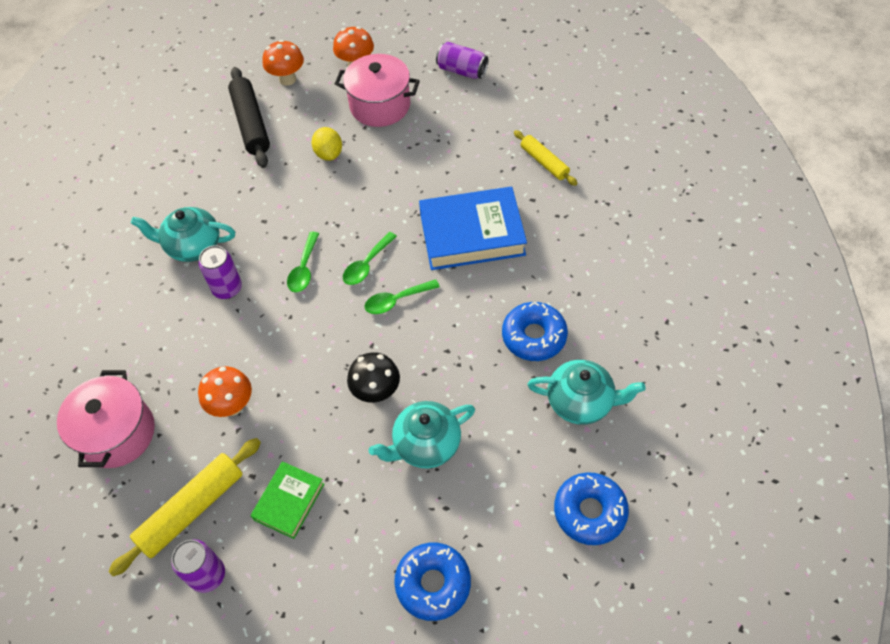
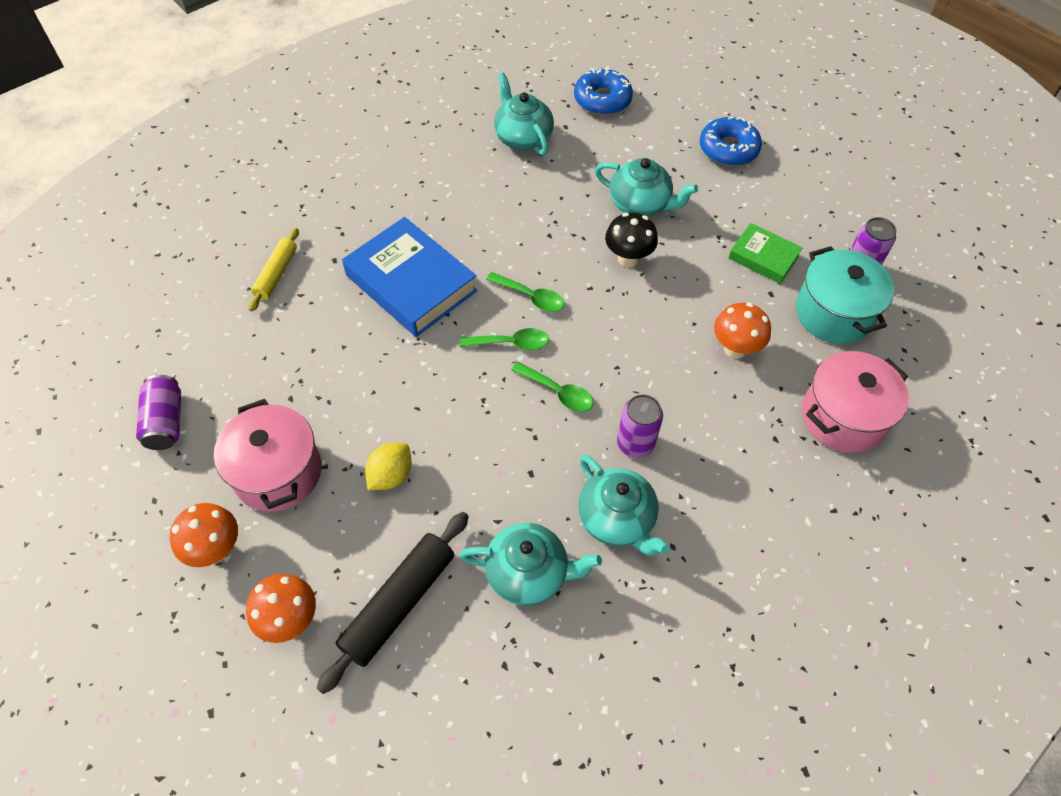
camera: 130 degrees left, 0 degrees up
yellow rolling pin [108,438,261,576] -> turquoise pot [796,246,894,344]
green book [250,461,324,539] -> green book turned 45 degrees clockwise [728,223,803,284]
green spoon [287,232,319,292] -> green spoon turned 60 degrees clockwise [511,362,593,412]
blue donut [502,302,568,361] -> none
none -> turquoise teapot [460,523,602,605]

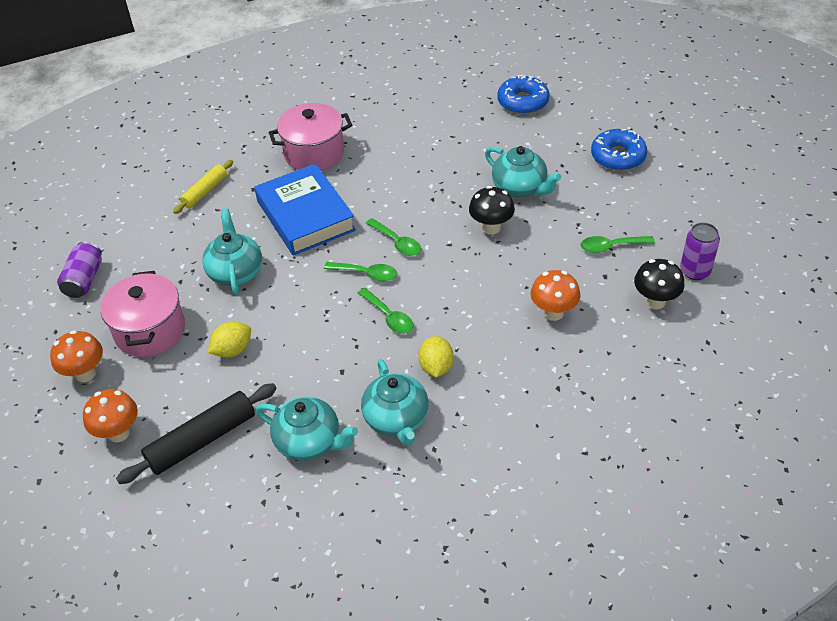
camera: 20 degrees right, 10 degrees down
turquoise teapot [494,73,554,155] -> turquoise teapot moved to [202,209,262,295]
purple can [617,394,663,458] -> yellow lemon [418,336,454,378]
green book [728,223,803,284] -> green spoon [581,236,655,253]
turquoise pot [796,246,894,344] -> black mushroom [634,259,685,309]
pink pot [802,351,909,453] -> pink pot moved to [269,103,352,171]

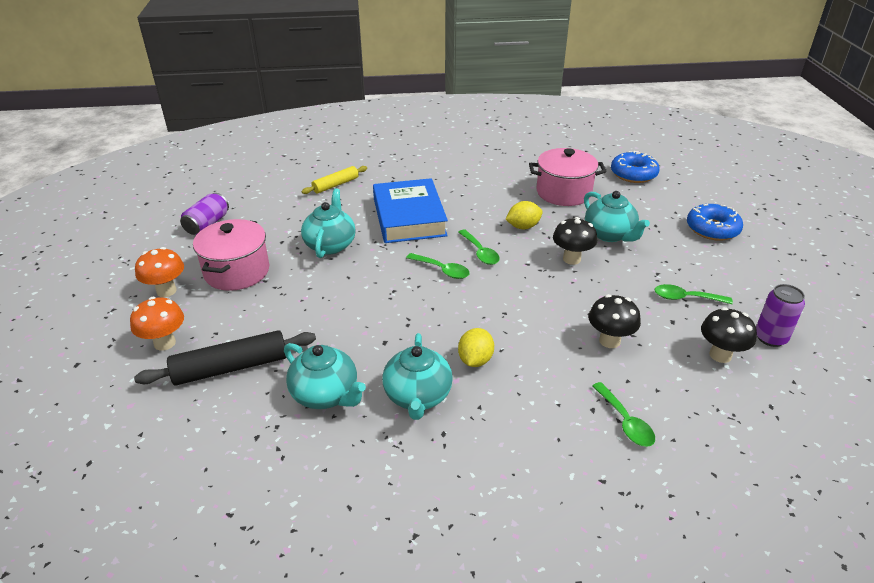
camera: 15 degrees right, 10 degrees down
yellow lemon [208,322,251,358] -> yellow lemon moved to [505,201,543,229]
pink pot [269,103,352,171] -> pink pot moved to [529,148,606,206]
green spoon [358,288,414,334] -> green spoon moved to [592,382,655,447]
orange mushroom [531,270,580,321] -> black mushroom [589,294,641,348]

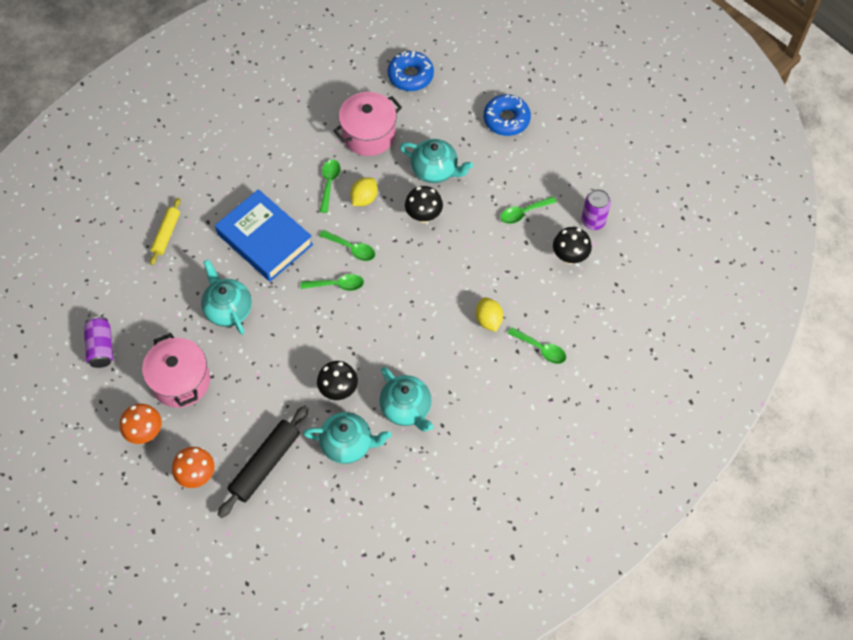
camera: 35 degrees left, 25 degrees up
yellow lemon [458,328,494,367] -> yellow lemon moved to [476,297,503,332]
black mushroom [589,294,641,348] -> black mushroom moved to [317,361,358,400]
none -> green spoon [319,159,340,213]

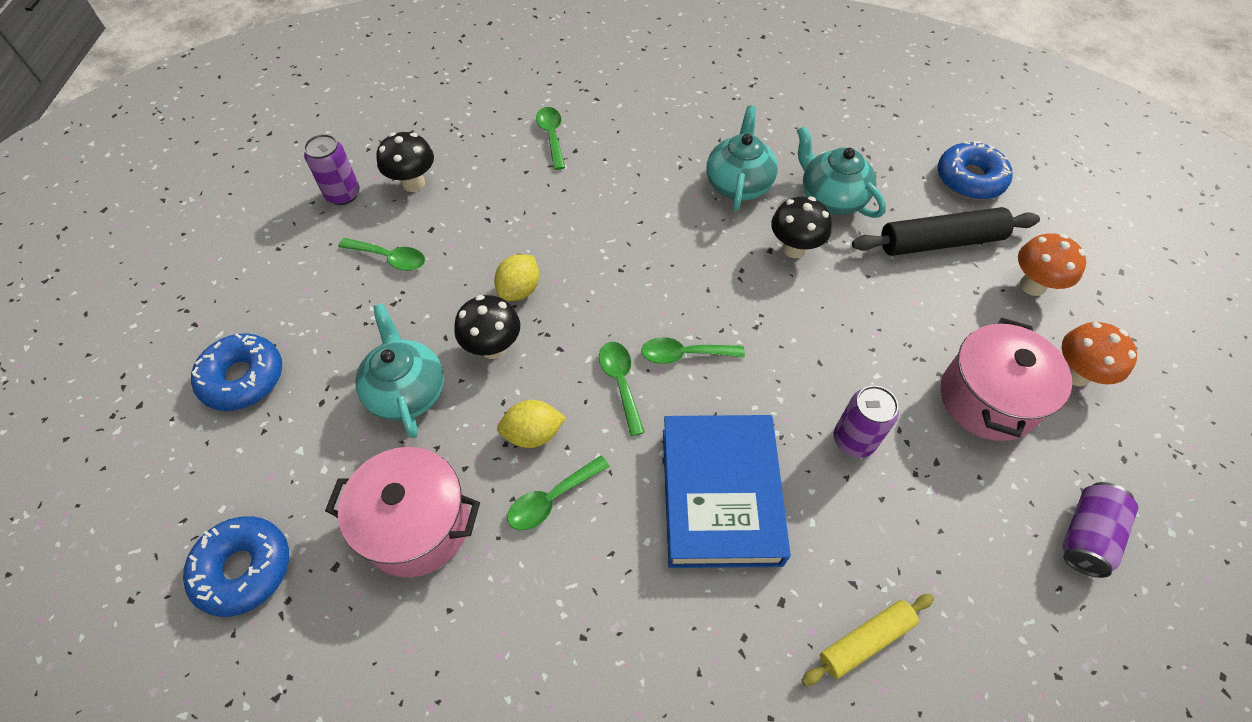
camera: 135 degrees left, 5 degrees down
turquoise teapot [201,259,252,335] -> purple can [834,385,899,458]
green spoon [301,274,364,291] -> green spoon turned 45 degrees counterclockwise [641,337,745,364]
yellow lemon [476,297,503,332] -> yellow lemon moved to [494,254,539,301]
none -> blue donut [938,141,1013,200]

